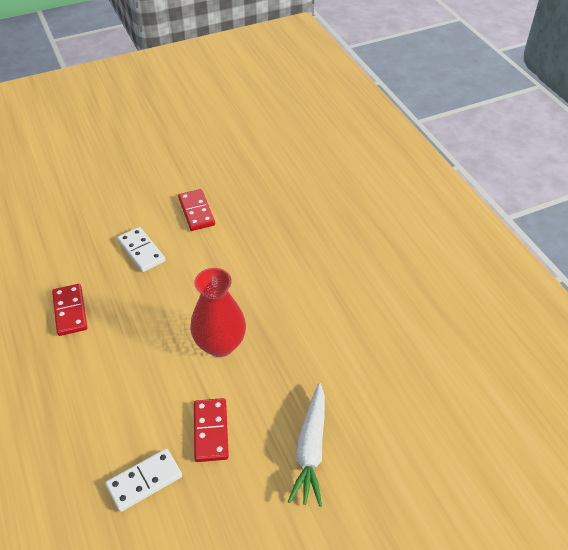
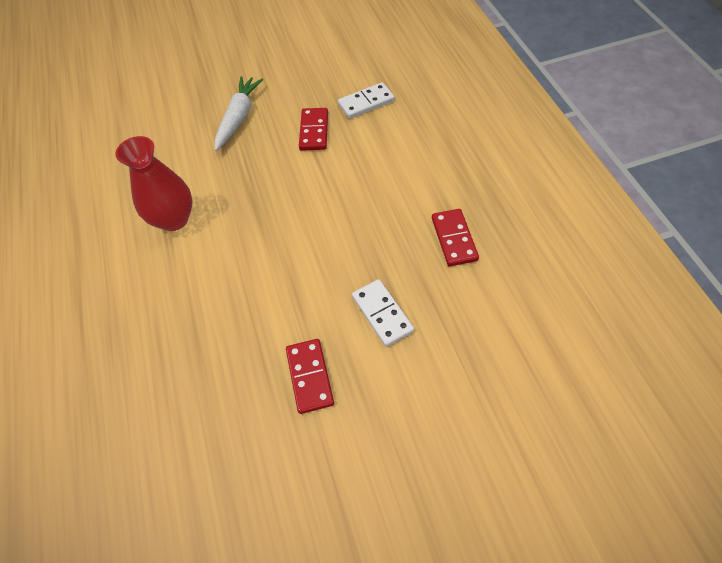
camera: 170 degrees left, 10 degrees up
red vase [190,268,246,357] -> red vase moved to [115,136,192,231]

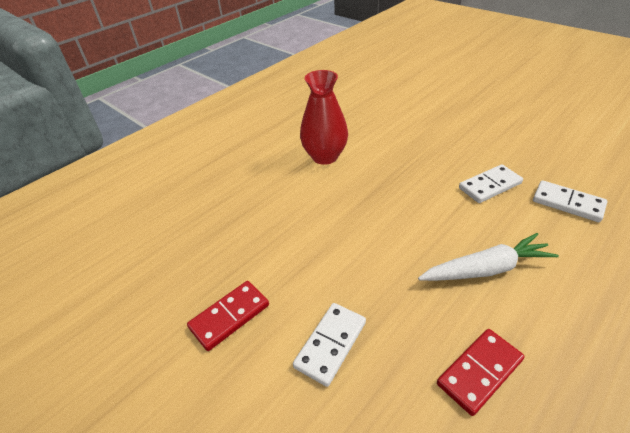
camera: 60 degrees right, 15 degrees down
white carrot [215,76,263,151] -> white carrot moved to [418,233,559,281]
red domino [299,108,328,151] -> white domino [459,164,523,203]

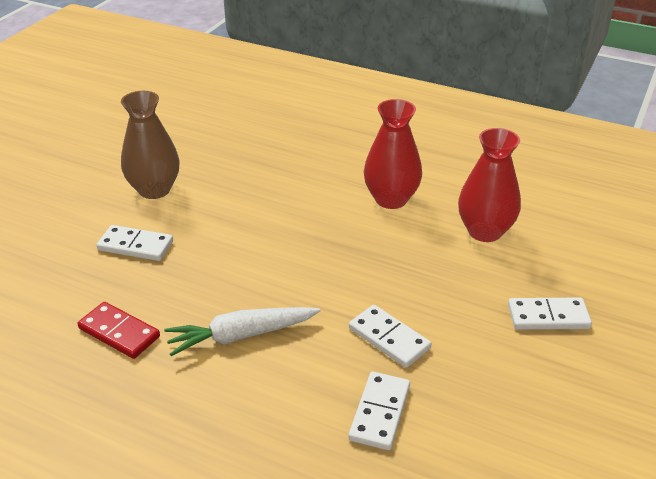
camera: 70 degrees right, 5 degrees down
red domino [187,281,269,351] -> brown vase [121,91,180,199]
white carrot [418,233,559,281] -> white carrot turned 105 degrees clockwise [164,307,321,356]
none -> red vase [458,128,521,242]
none -> white domino [508,298,592,330]

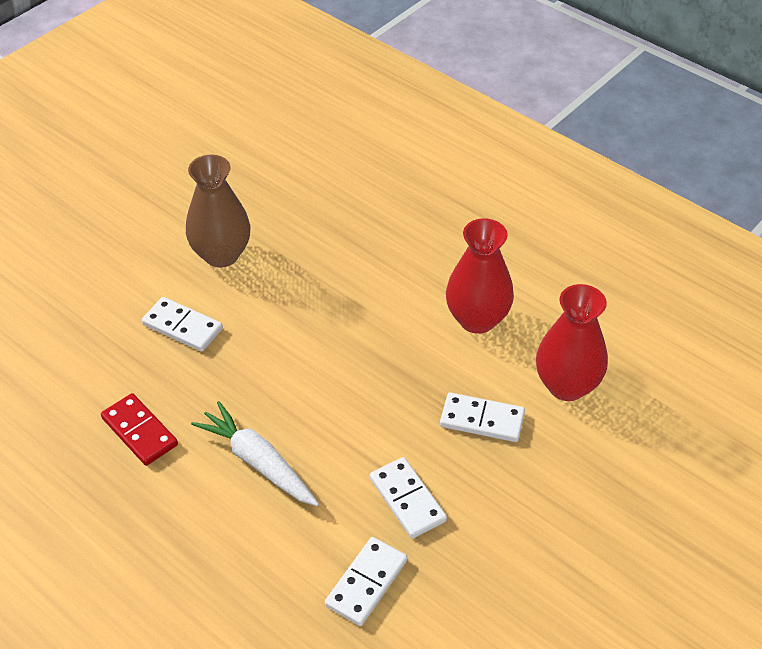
camera: 15 degrees right, 10 degrees up
white carrot [164,307,321,356] -> white carrot turned 45 degrees clockwise [191,401,319,506]
white domino [508,298,592,330] -> white domino moved to [440,392,525,442]

